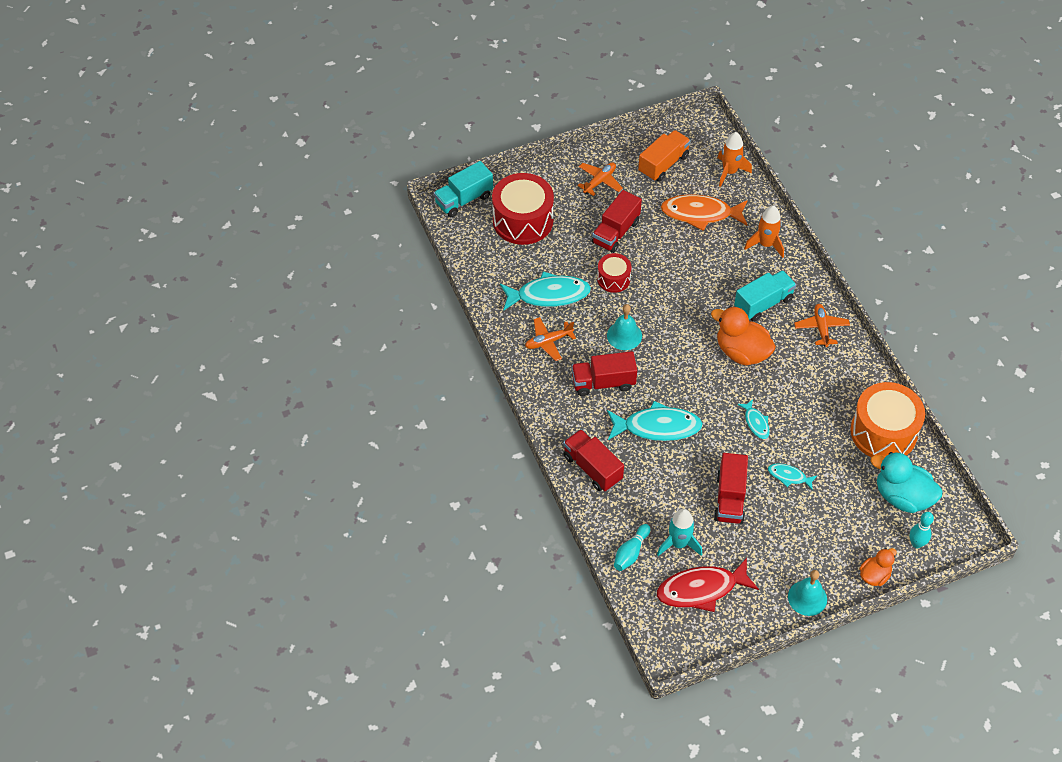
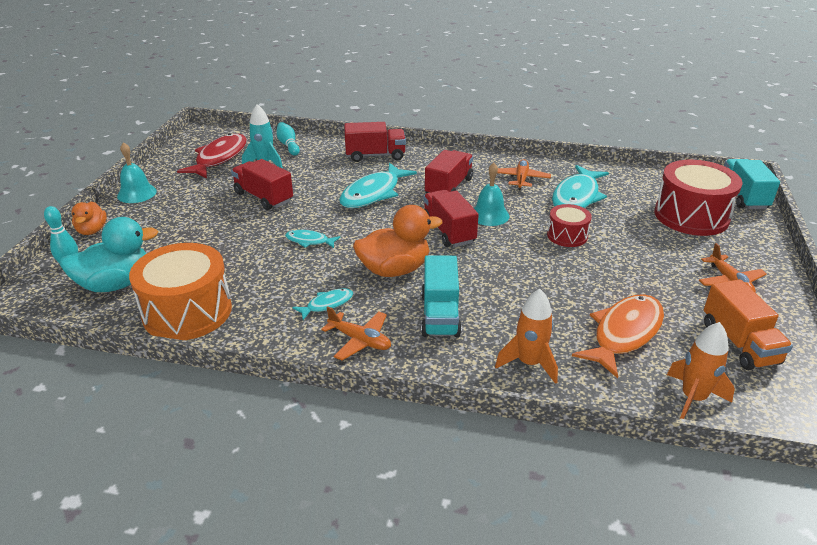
camera: 125 degrees right, 20 degrees down
red truck [592,190,642,253] -> red truck moved to [424,190,479,247]
turquoise fish [768,463,817,491] -> turquoise fish moved to [292,288,353,320]

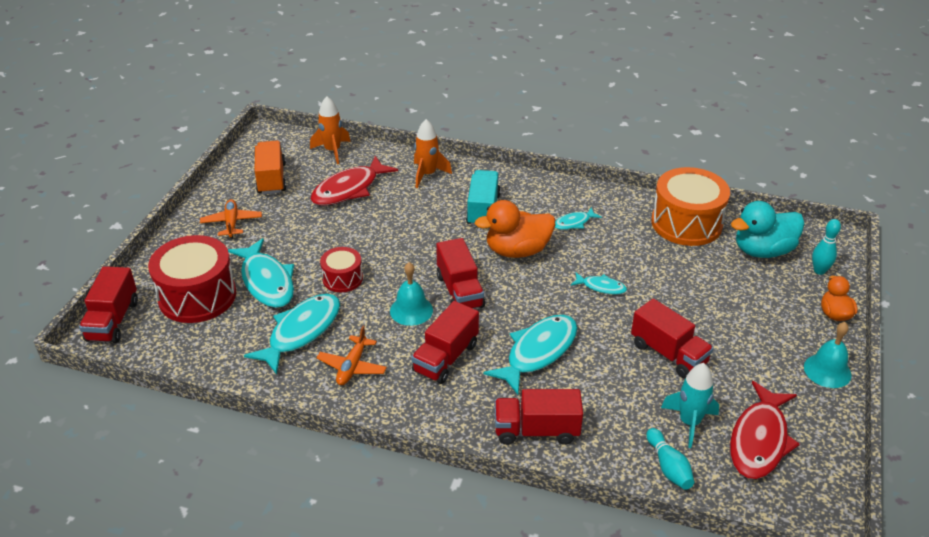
camera: 175 degrees left, 5 degrees up
orange plane [321,306,391,361] -> none
orange fish [572,294,664,378] -> red fish [311,156,398,205]
turquoise truck [724,159,780,209] -> red truck [79,266,138,343]
none -> turquoise fish [228,238,294,308]

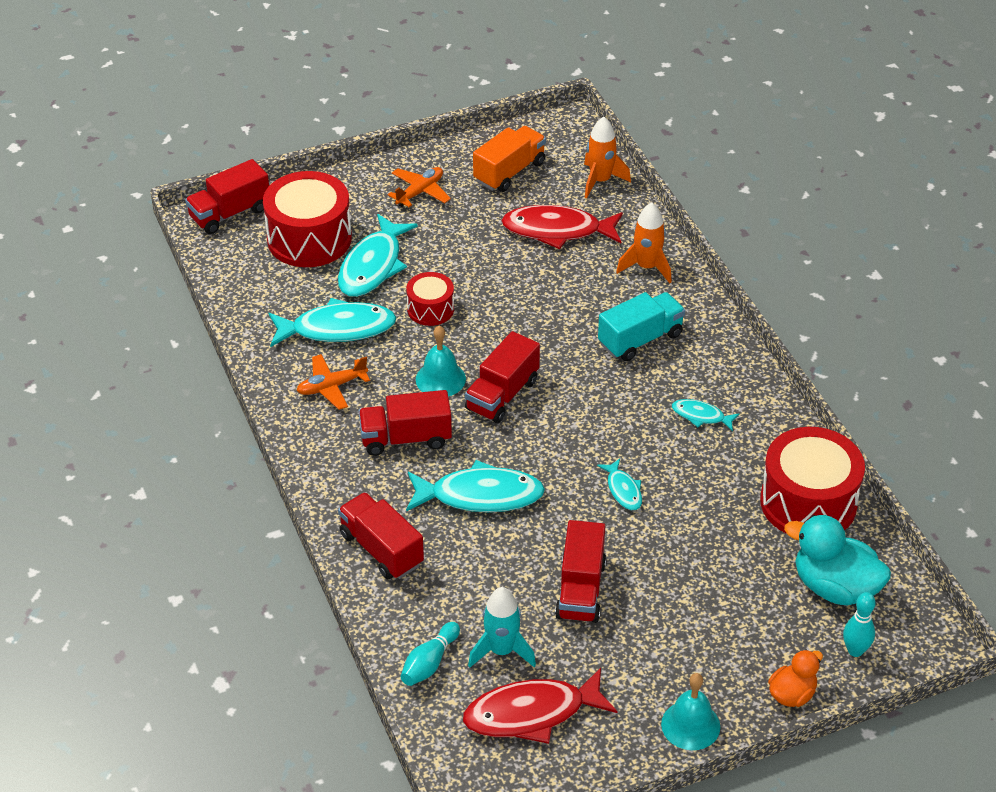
camera: 50 degrees right, 5 degrees up
orange duck [475,200,555,258] -> none
orange drum [651,167,730,246] -> red drum [760,427,865,534]

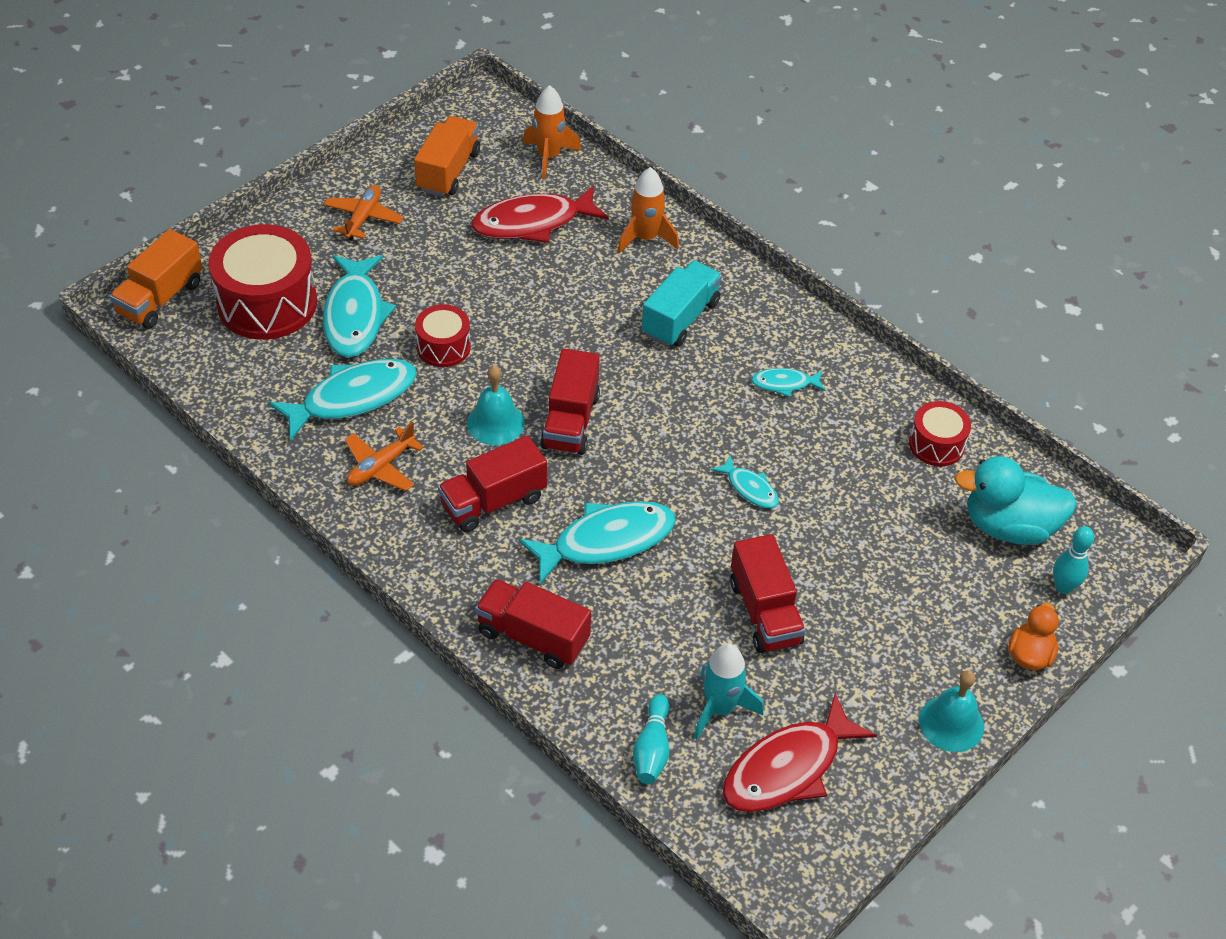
camera: 25 degrees left, 5 degrees up
red truck [185,159,269,234] -> orange truck [110,229,202,329]
red drum [760,427,865,534] -> red drum [909,401,971,466], size x0.54

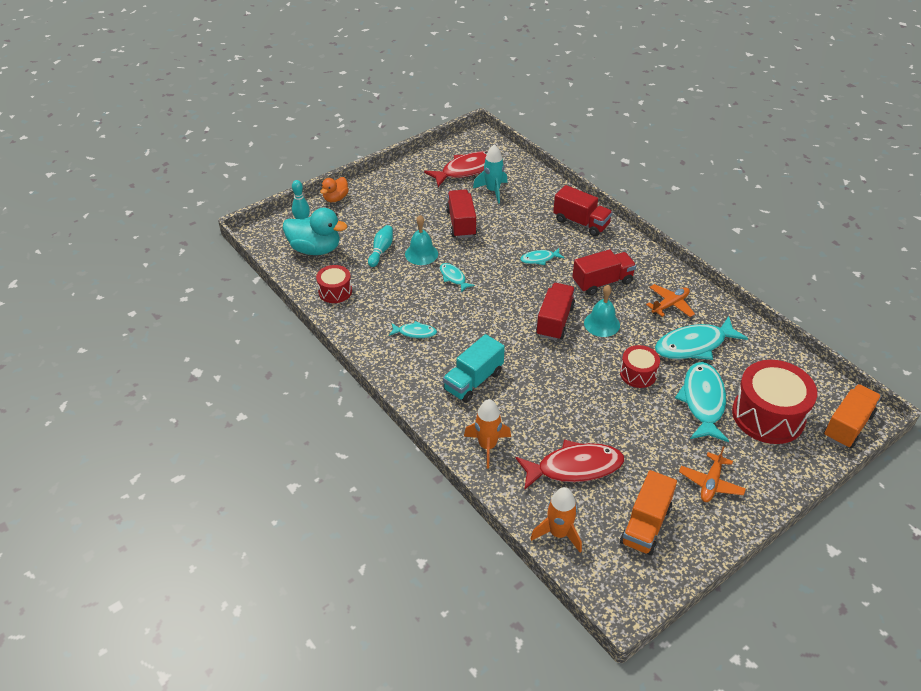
camera: 170 degrees left, 5 degrees down
turquoise fish [519,501,676,584] -> turquoise fish [520,248,564,265], size x0.51
turquoise bowling pin [633,694,669,784] -> turquoise bowling pin moved to [368,225,393,267]
turquoise bell [919,670,984,752] -> turquoise bell moved to [405,215,438,265]

